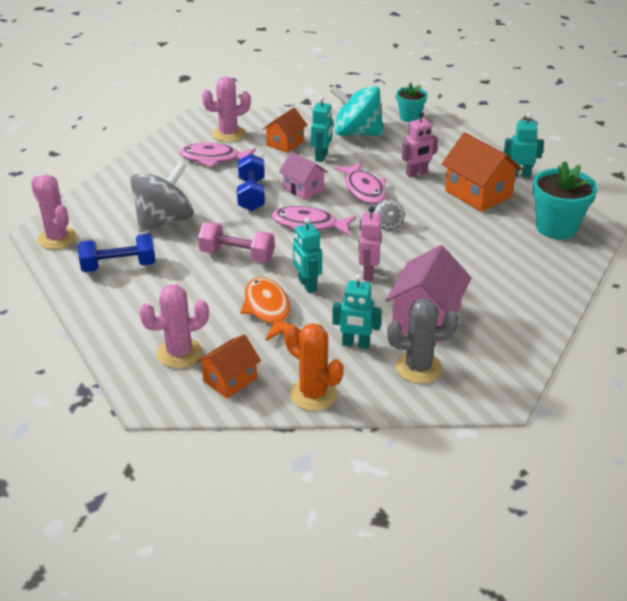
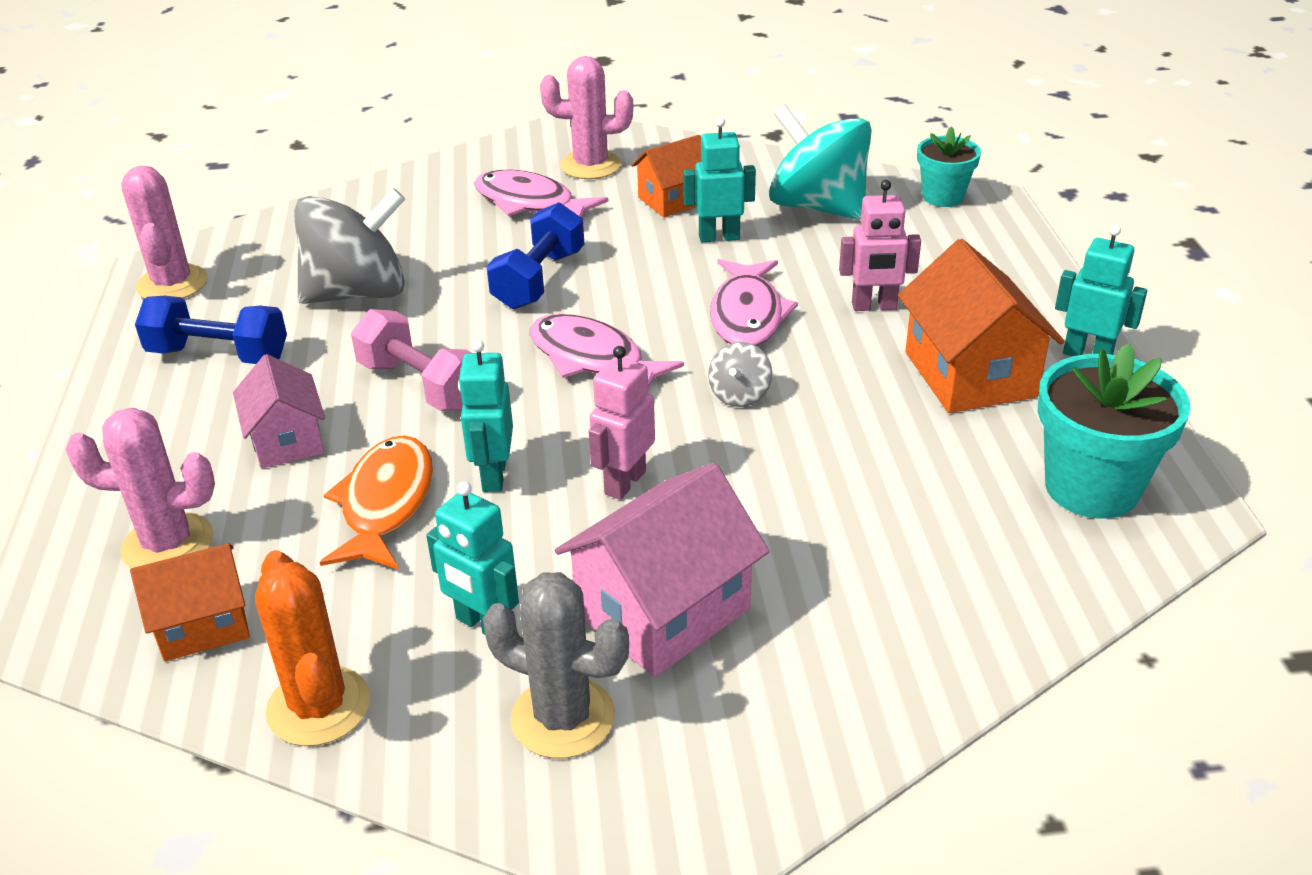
camera: 25 degrees right, 0 degrees up
pink house [279,152,328,200] -> pink house moved to [233,354,325,468]
turquoise robot [311,96,333,162] -> turquoise robot turned 135 degrees counterclockwise [683,117,756,242]

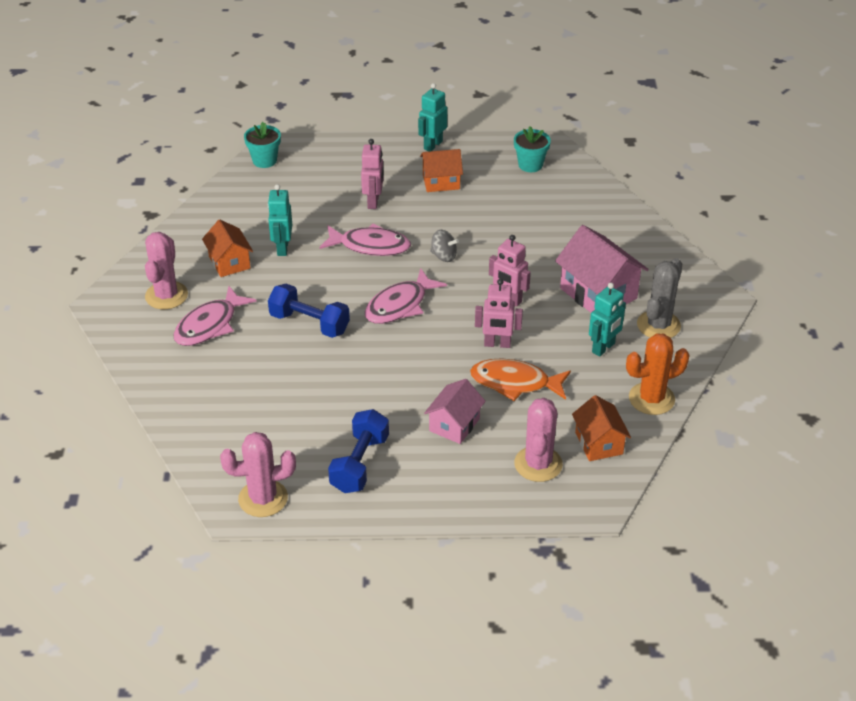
camera: 85 degrees left, 5 degrees up
pink house [233,354,325,468] -> pink house turned 45 degrees counterclockwise [424,379,486,444]
grey spinning top [294,188,405,304] -> none
pink dumbbell [351,309,472,411] -> none
turquoise robot [458,340,513,492] -> pink robot [475,279,523,348]
turquoise spinning top [769,104,872,220] -> none
orange house [898,239,1064,413] -> orange house [420,149,463,192], size x0.63
turquoise flower pot [1038,343,1191,519] -> turquoise flower pot [514,126,551,172], size x0.60

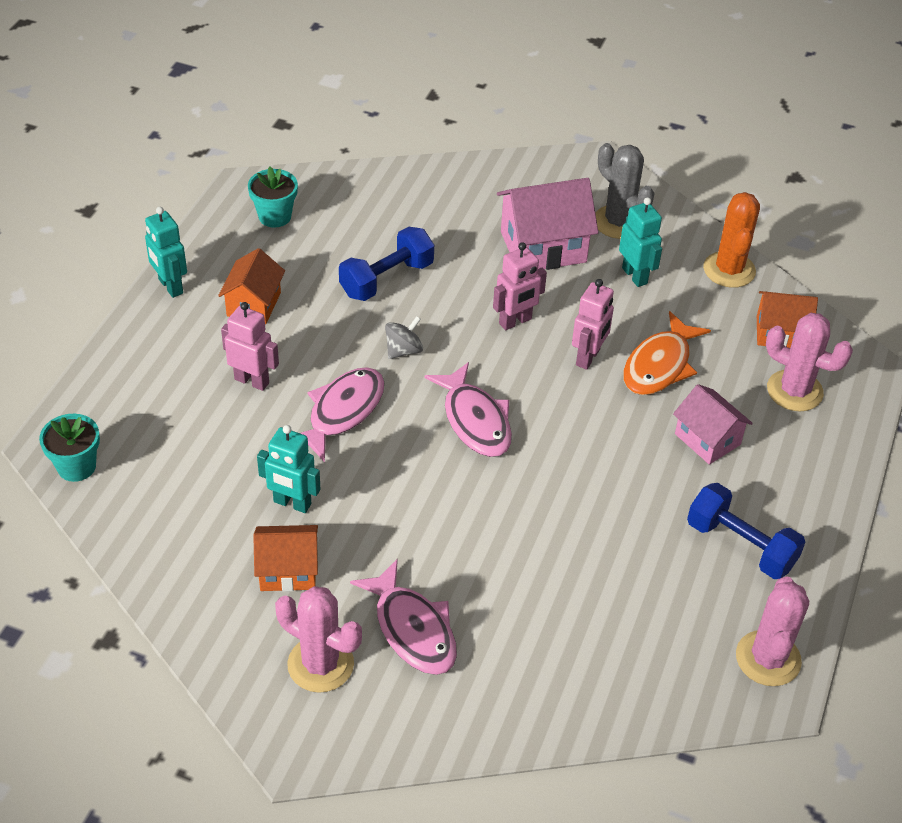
camera: 70 degrees left, 5 degrees up
blue dumbbell [268,284,350,338] -> blue dumbbell moved to [339,227,434,301]

